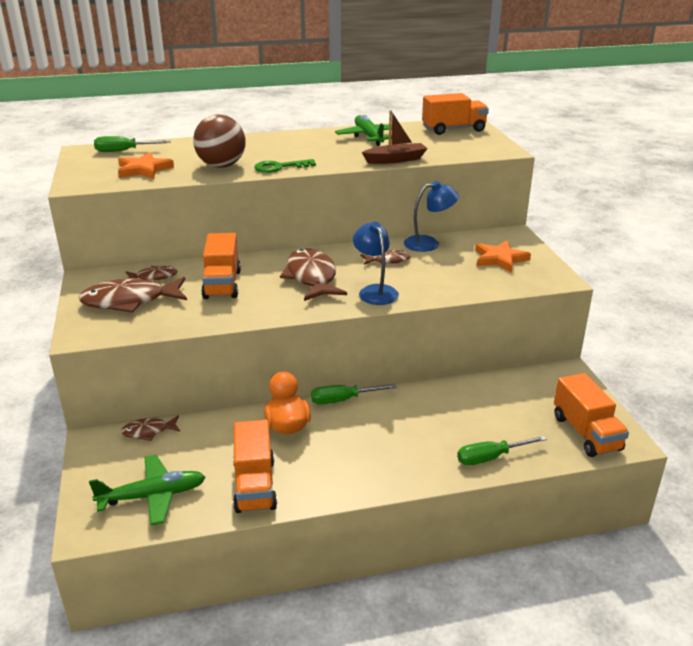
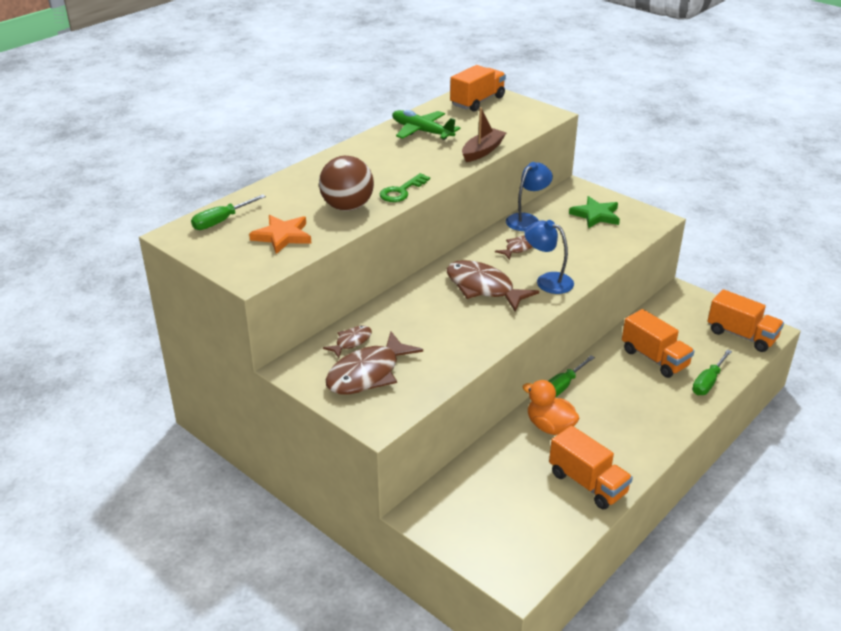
camera: 35 degrees left, 5 degrees up
green plane [89,455,205,525] -> none
brown fish [121,416,180,441] -> none
orange truck [201,233,241,299] -> orange truck moved to [622,309,694,378]
orange star [475,240,531,273] -> green star [569,196,620,228]

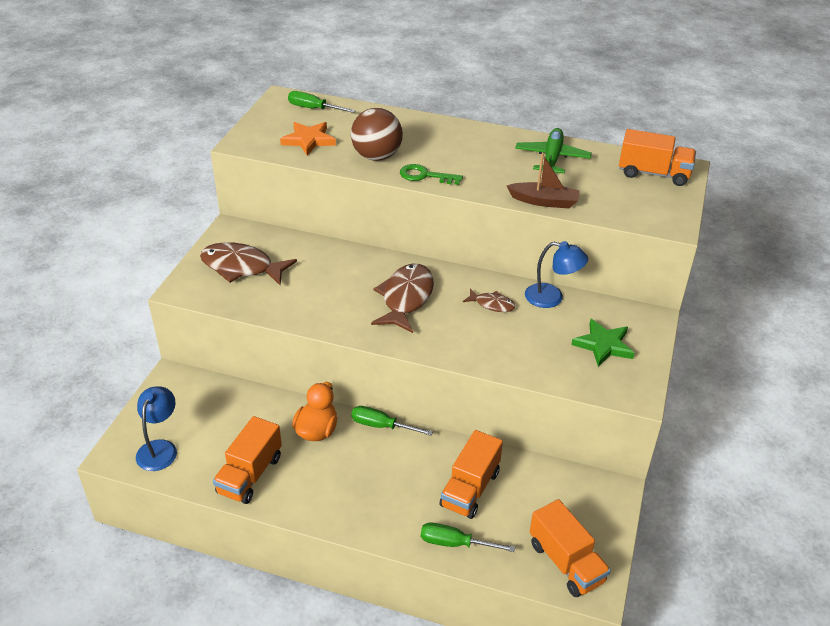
camera: 65 degrees right, 5 degrees up
brown fish [323,326,372,358] -> none
blue lamp [525,220,574,294] -> blue lamp moved to [136,386,177,471]
orange truck [707,289,784,352] -> orange truck turned 45 degrees counterclockwise [530,499,611,597]

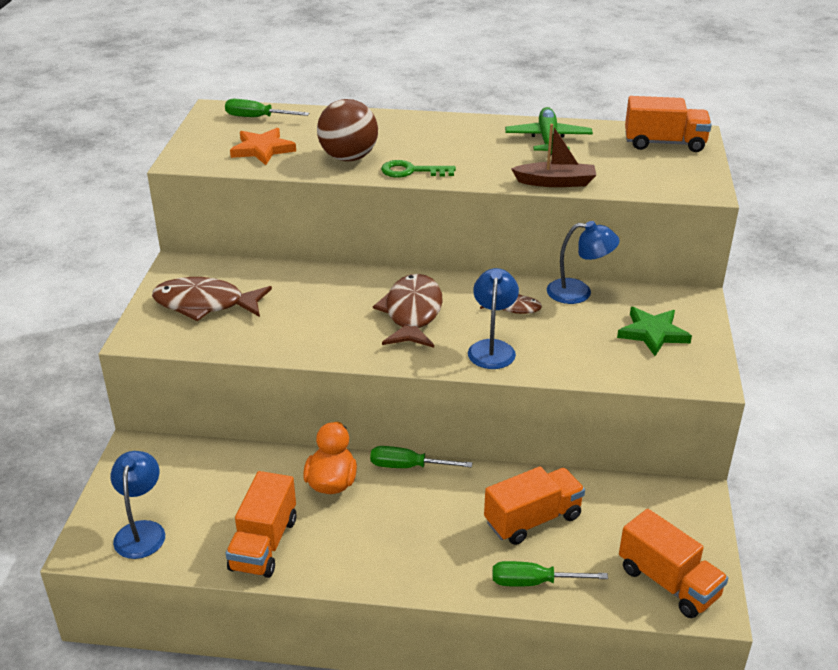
camera: 10 degrees left, 5 degrees down
orange truck [440,430,503,519] -> orange truck turned 135 degrees counterclockwise [484,466,585,545]
none -> blue lamp [468,268,519,369]

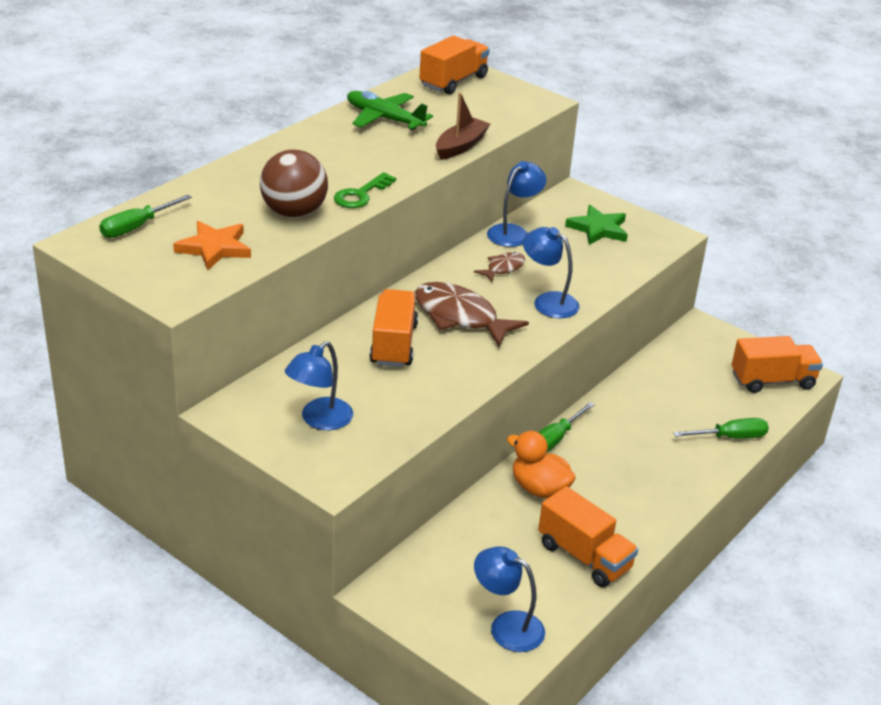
camera: 60 degrees left, 0 degrees up
brown fish [152,277,272,321] -> blue lamp [285,341,353,430]
orange truck [484,466,585,545] -> orange truck moved to [370,289,418,367]
green screwdriver [493,561,608,587] -> green screwdriver turned 135 degrees counterclockwise [673,418,769,439]

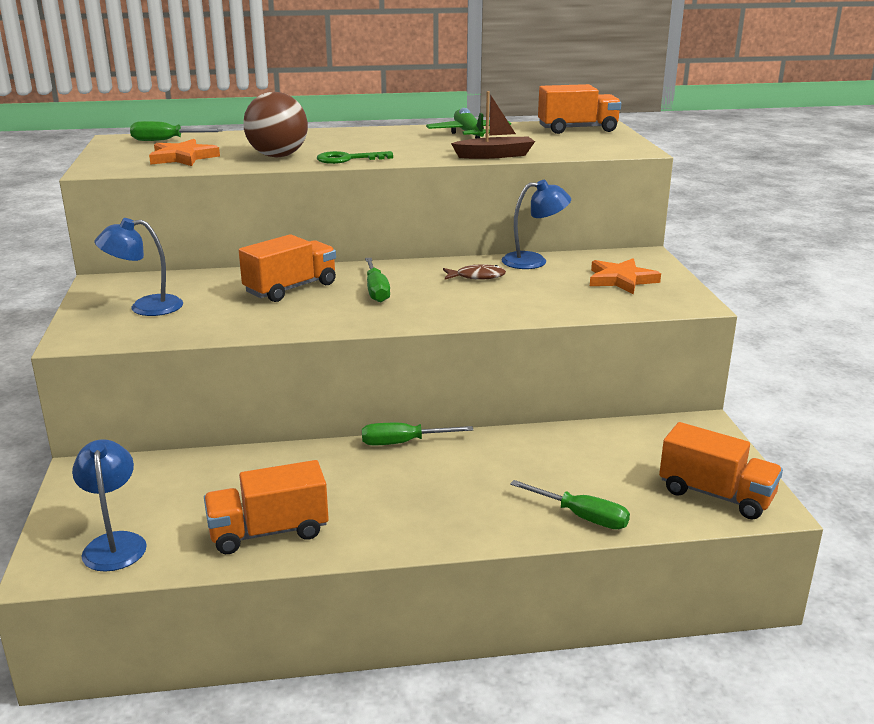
camera: 45 degrees right, 10 degrees down
brown fish [415,282,529,347] -> green screwdriver [365,258,390,302]
orange duck [507,431,576,498] -> none
blue lamp [523,227,580,318] -> none
orange truck [538,486,638,587] -> orange truck turned 75 degrees clockwise [204,460,329,554]
green star [565,205,628,245] -> orange star [590,258,661,295]

